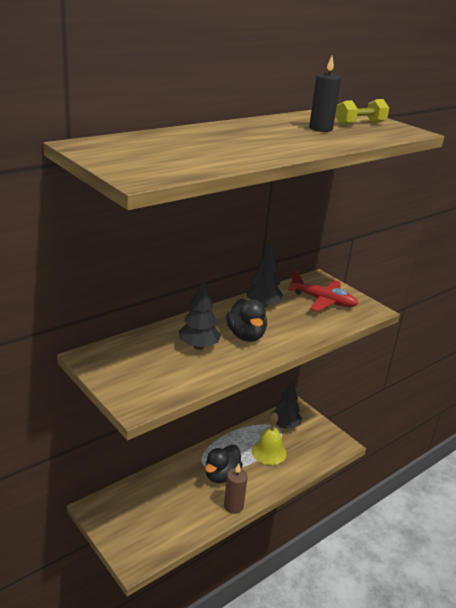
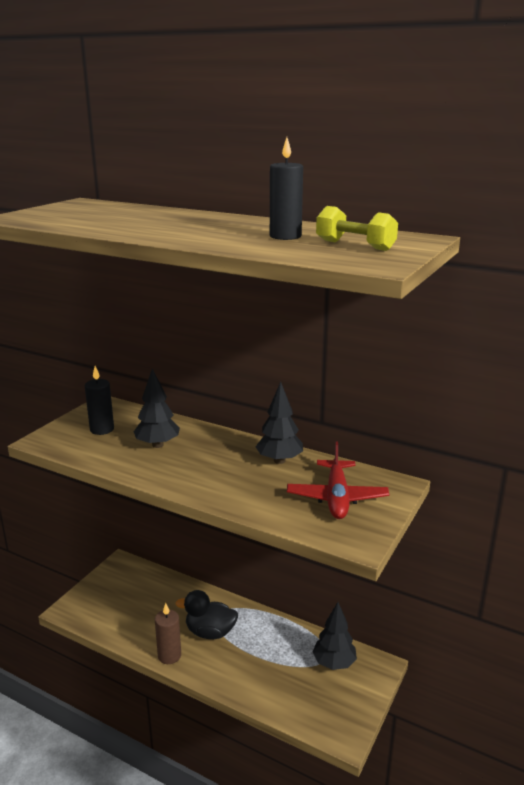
camera: 70 degrees right, 5 degrees down
black duck [226,298,267,342] -> none
yellow bell [252,412,287,465] -> none
none -> black candle [85,366,114,435]

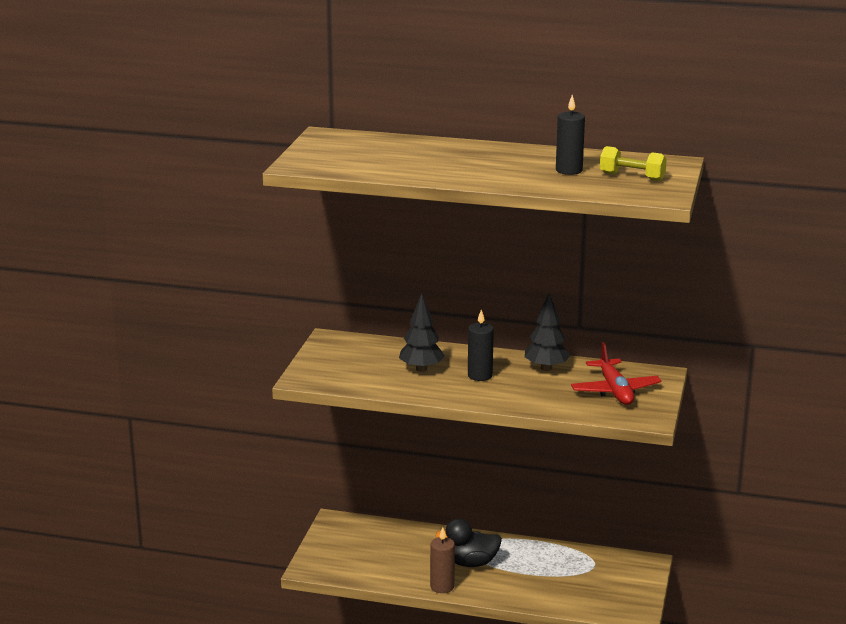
camera: 15 degrees left, 0 degrees up
black candle [85,366,114,435] -> black candle moved to [468,310,494,381]
black tree [313,602,357,670] -> none

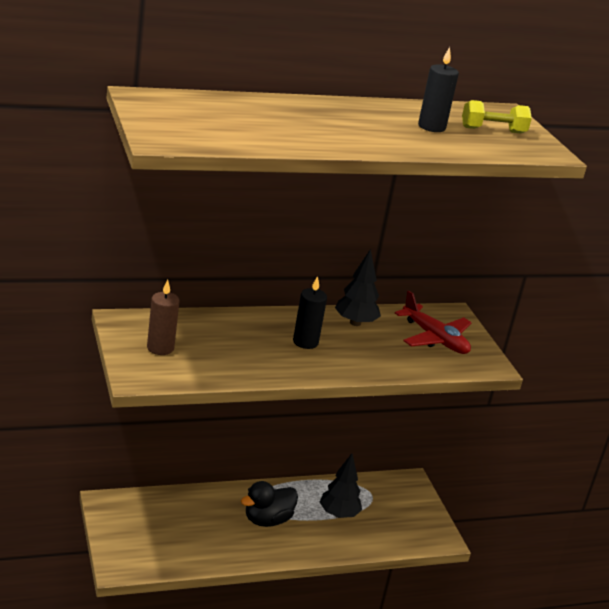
camera: 35 degrees left, 5 degrees up
black tree [399,293,445,372] -> black tree moved to [320,454,362,518]
brown candle [430,527,455,593] -> brown candle moved to [147,279,180,355]

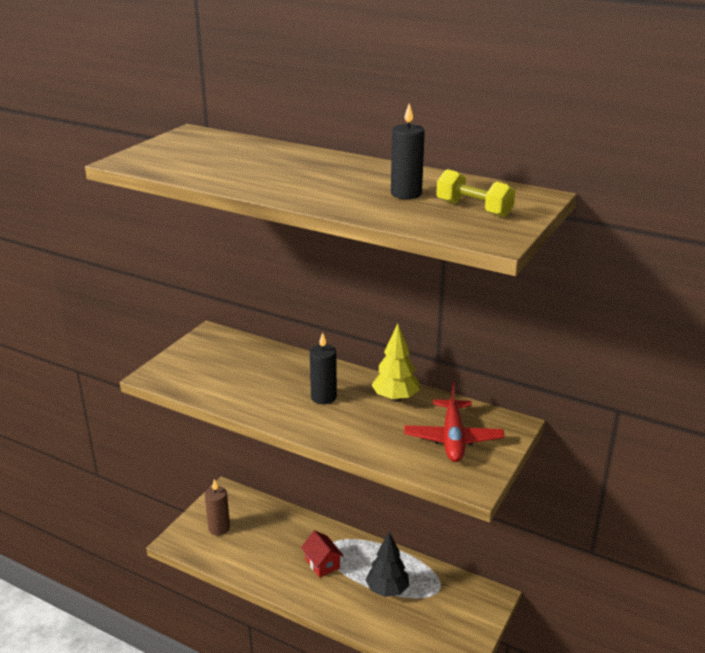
camera: 50 degrees right, 0 degrees up
brown candle [147,279,180,355] -> brown candle moved to [205,479,230,536]
black duck [241,481,298,527] -> red house [301,530,344,578]
black tree [335,249,381,326] -> yellow tree [372,324,420,402]

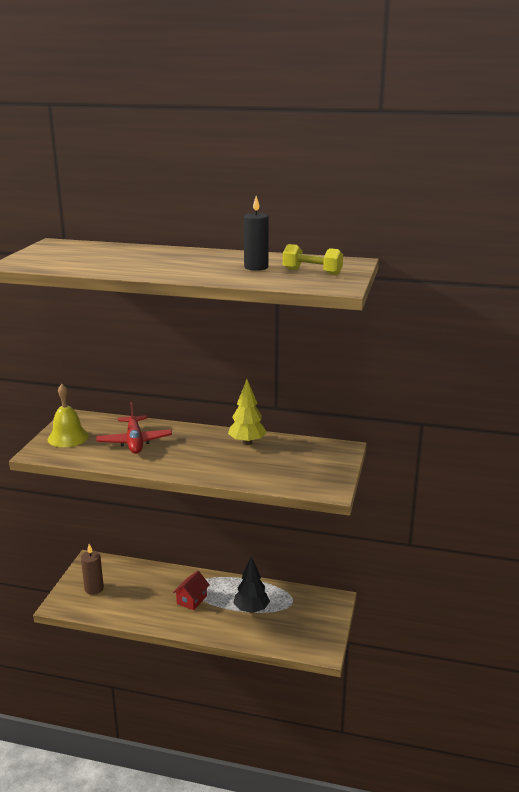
camera: 15 degrees left, 5 degrees down
red house [301,530,344,578] -> red house turned 75 degrees clockwise [173,571,210,610]
black candle [310,332,337,404] -> none
red plane [404,382,504,462] -> red plane moved to [96,402,172,454]
none -> yellow bell [48,384,89,447]

